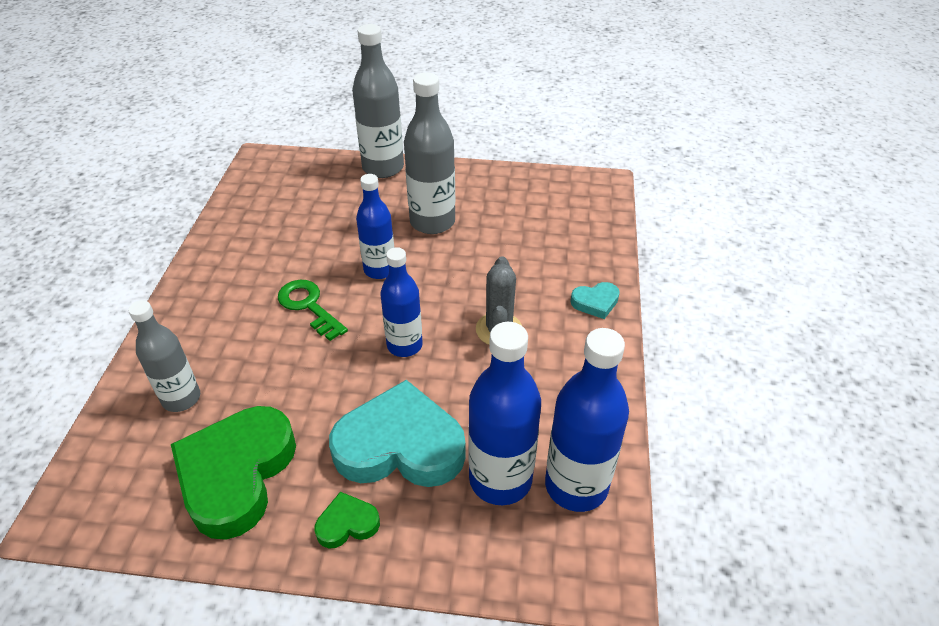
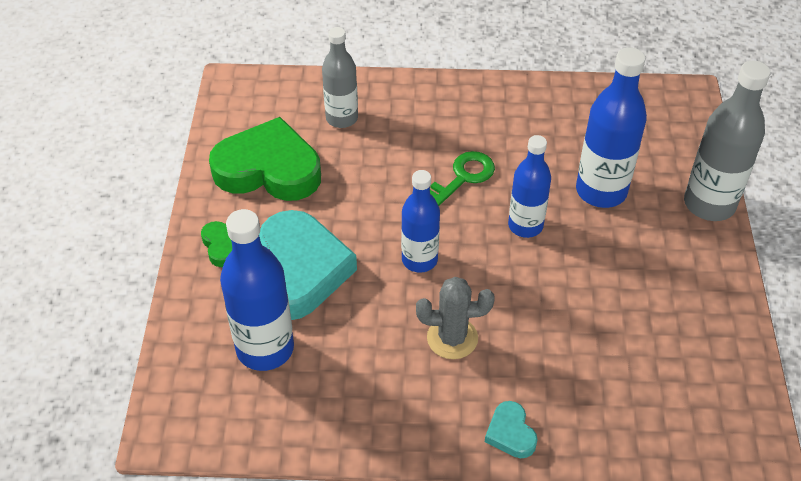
camera: 85 degrees right, 5 degrees up
grey bottle [404,72,455,234] -> none
blue bottle [545,328,629,512] -> blue bottle moved to [576,47,647,208]

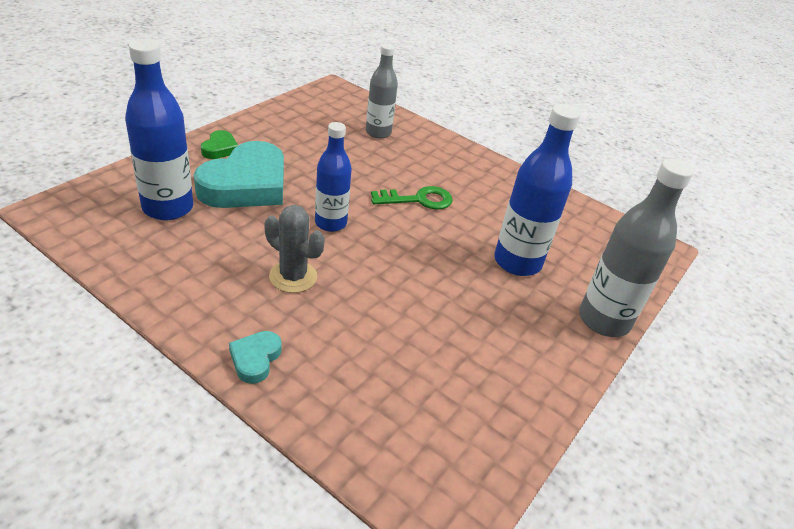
camera: 30 degrees right, 10 degrees down
green heart [209,117,321,201] -> none
blue bottle [508,135,551,238] -> none

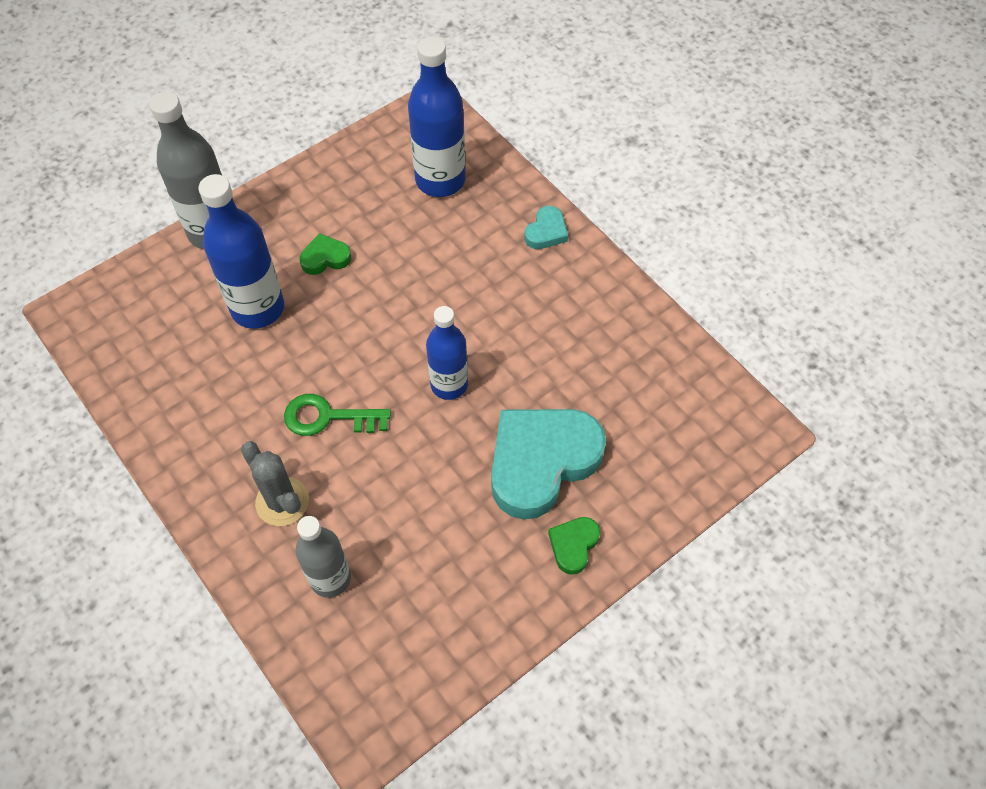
camera: 160 degrees left, 20 degrees up
blue bottle [125,39,193,220] -> blue bottle moved to [408,37,465,197]
grey cactus [264,205,325,293] -> grey cactus moved to [241,441,309,526]
none -> green heart [299,233,351,275]

